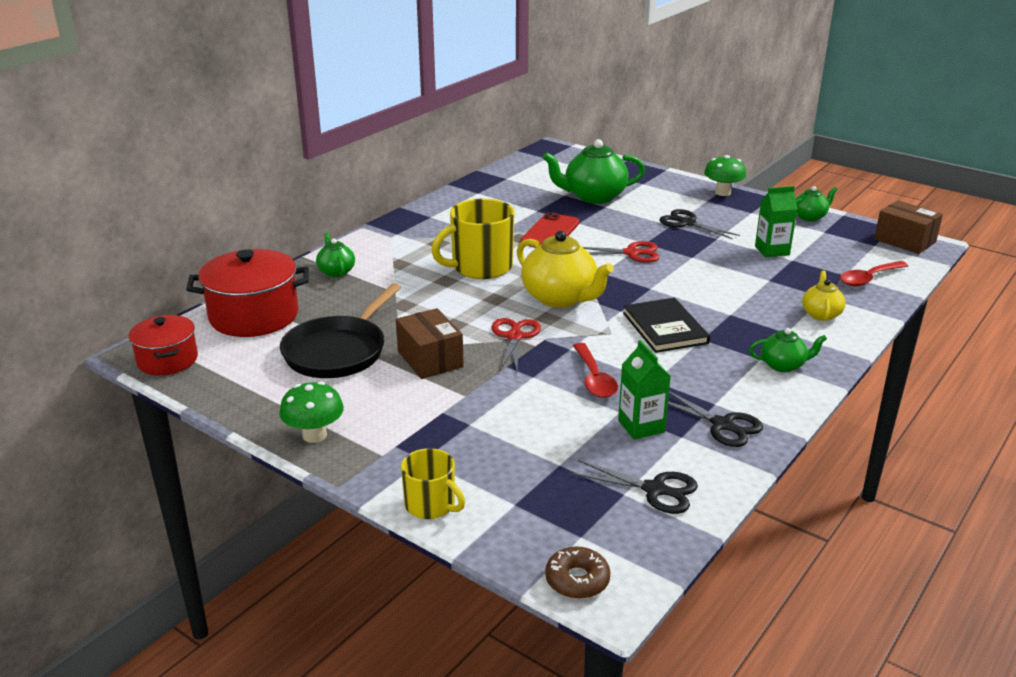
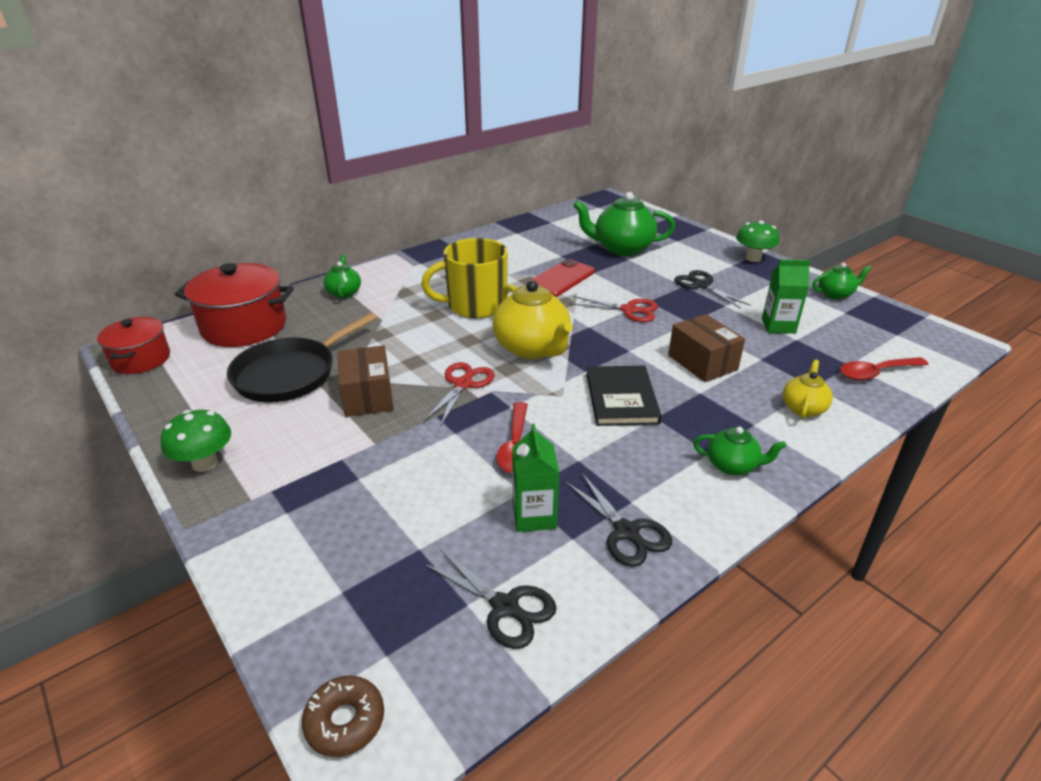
camera: 15 degrees right, 5 degrees up
yellow mug [401,448,465,519] -> none
brown box [874,200,943,254] -> brown box moved to [668,314,745,382]

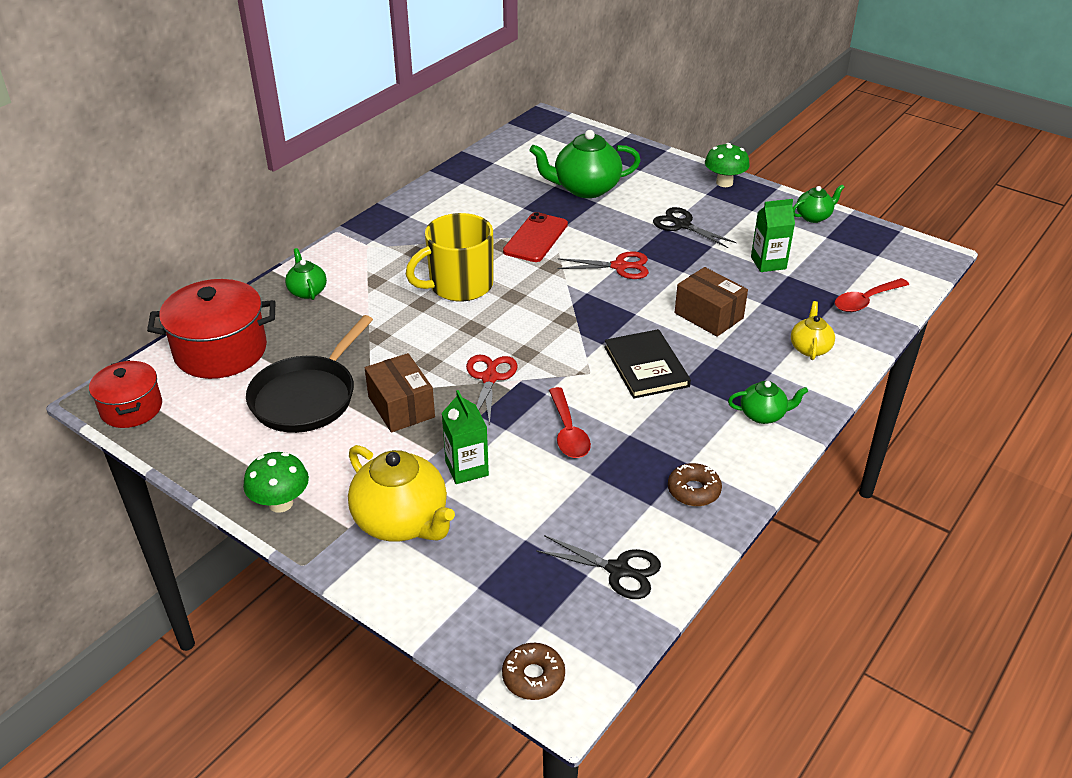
camera: 15 degrees left, 5 degrees up
yellow teapot [493,280,573,359] -> yellow teapot moved to [348,445,455,542]
green carton [512,423,560,532] -> green carton moved to [442,390,489,484]
black scissors [565,473,672,567] -> brown donut [668,463,722,506]

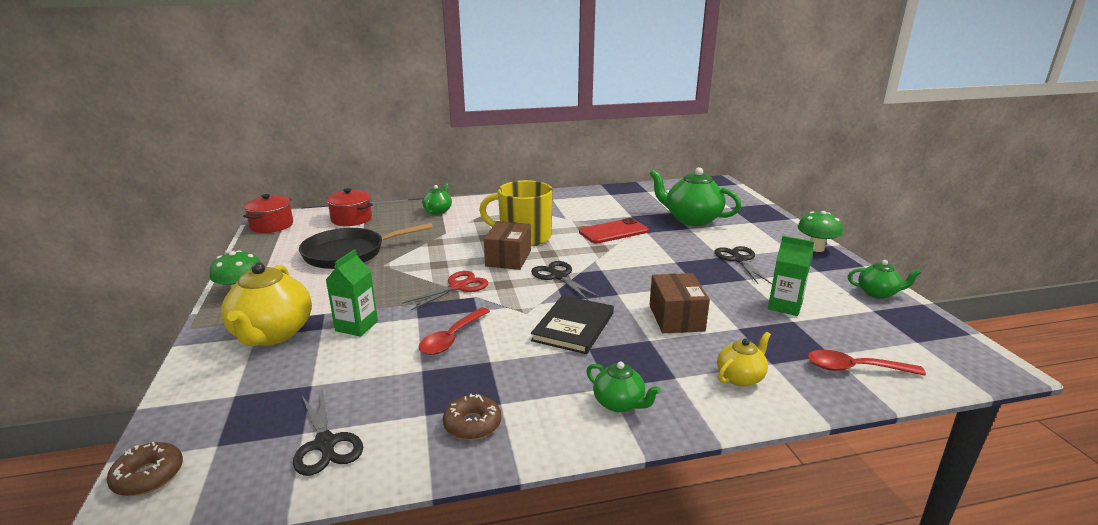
camera: 40 degrees right, 15 degrees down
red pot [147,279,275,379] -> red pot [326,188,373,226], size x0.62
brown box [365,353,435,433] -> brown box moved to [484,221,531,270]
red scissors [557,251,649,279] -> none
none -> black scissors [531,261,600,300]

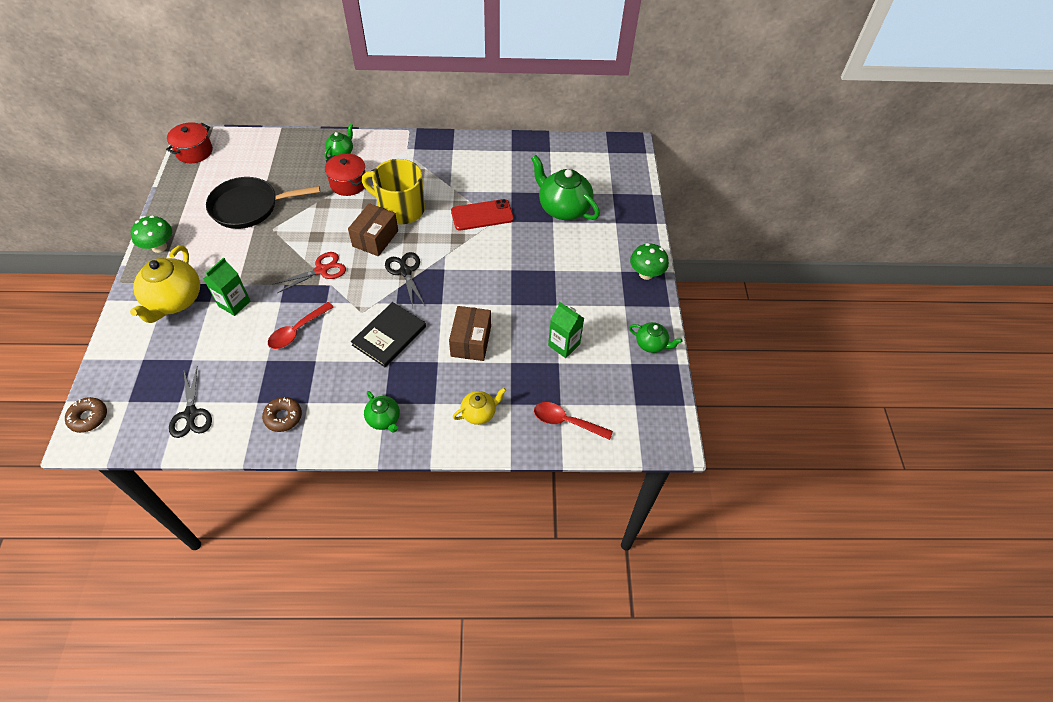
camera: 10 degrees right, 30 degrees up
red pot [326,188,373,226] -> red pot moved to [325,154,366,196]
black scissors [715,246,772,284] -> none

